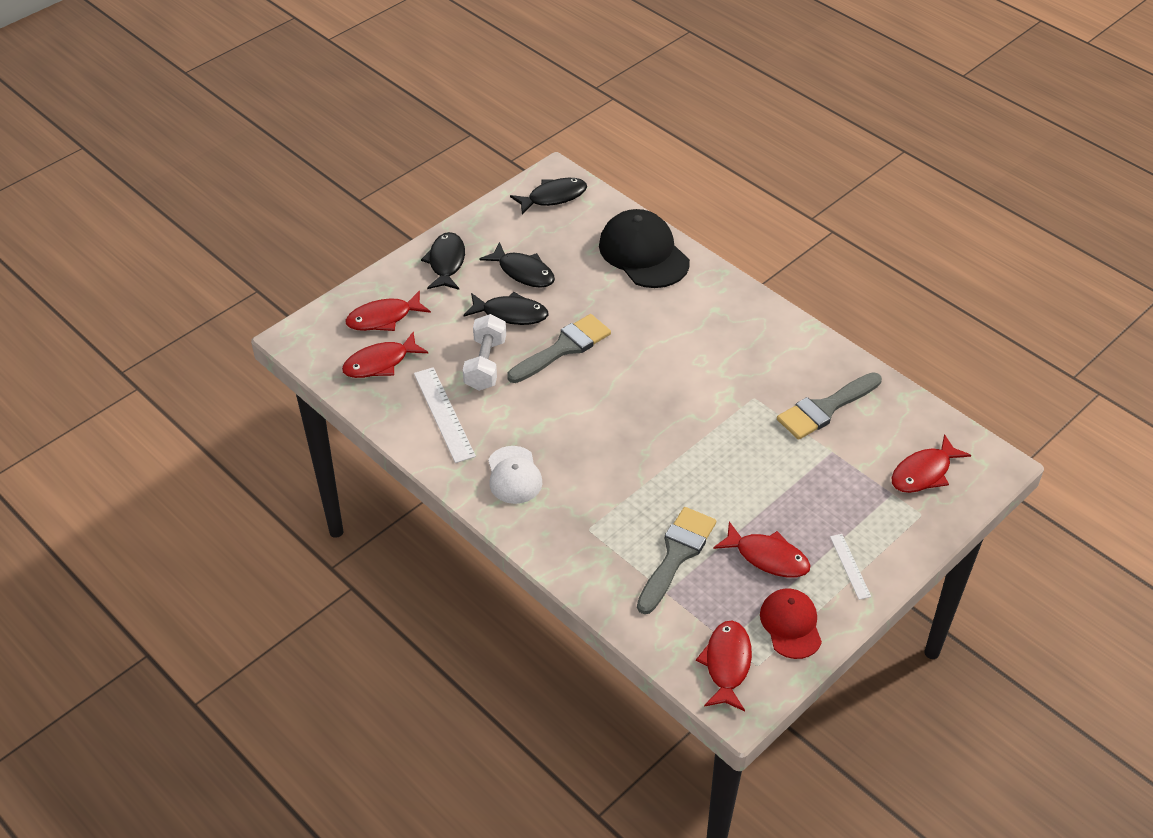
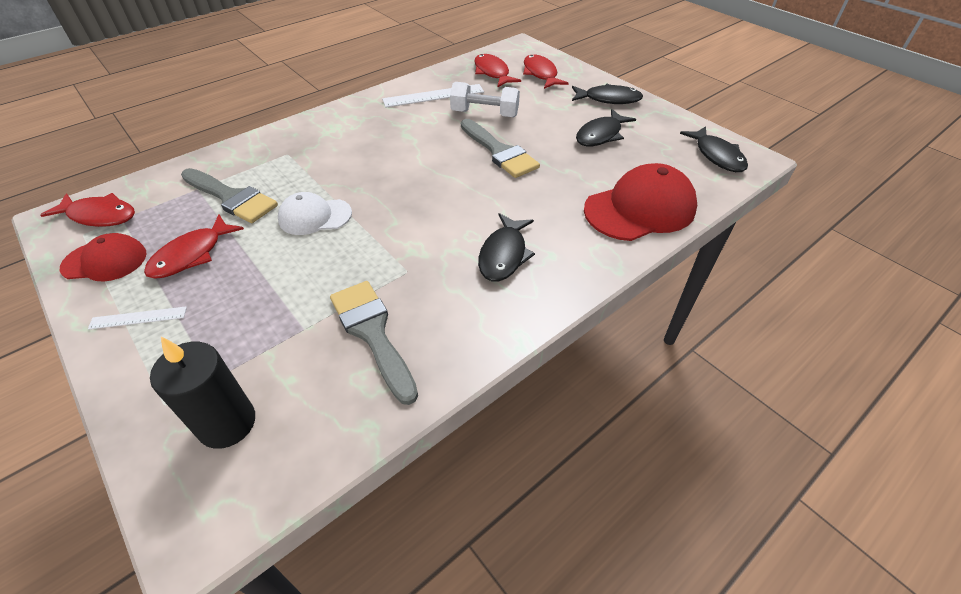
camera: 95 degrees right, 0 degrees up
black fish [463,292,549,325] -> black fish moved to [478,213,535,281]
white cap [488,446,542,504] -> white cap moved to [278,192,352,235]
black cap [599,209,690,288] -> red cap [584,163,697,241]
red fish [891,434,971,493] -> black candle [150,337,255,449]

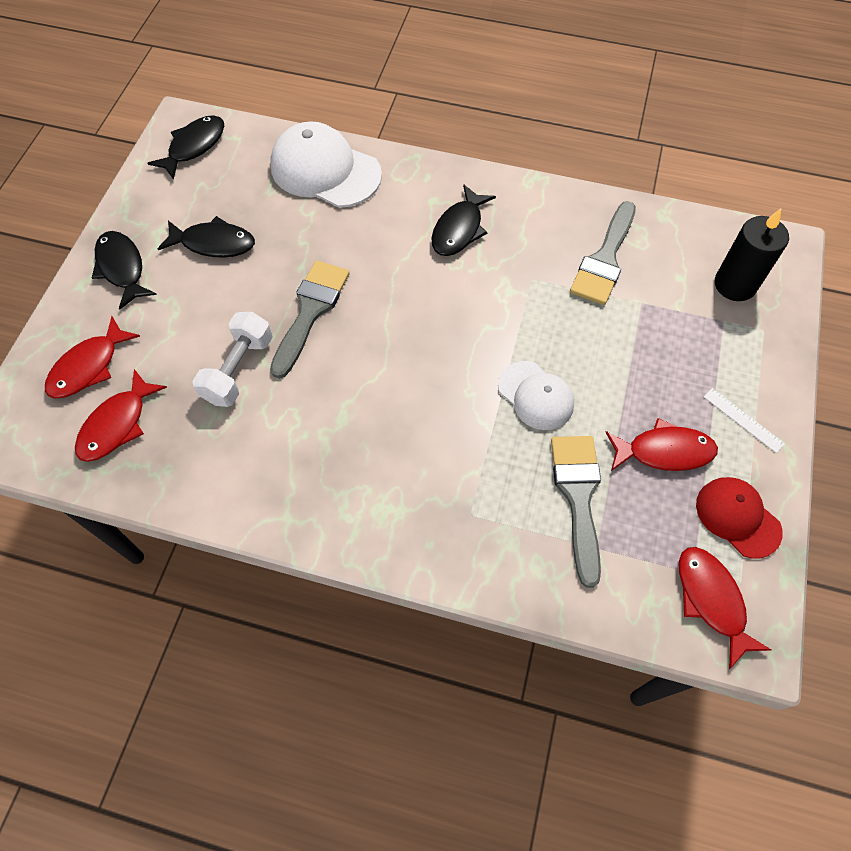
camera: 125 degrees left, 15 degrees up
white ruler [382,84,484,107] -> none
white dumbbell [450,82,520,117] -> white dumbbell turned 45 degrees clockwise [192,312,273,407]
black fish [478,213,535,281] -> black fish turned 135 degrees clockwise [432,184,496,256]
red cap [584,163,697,241] -> white cap [270,121,382,208]

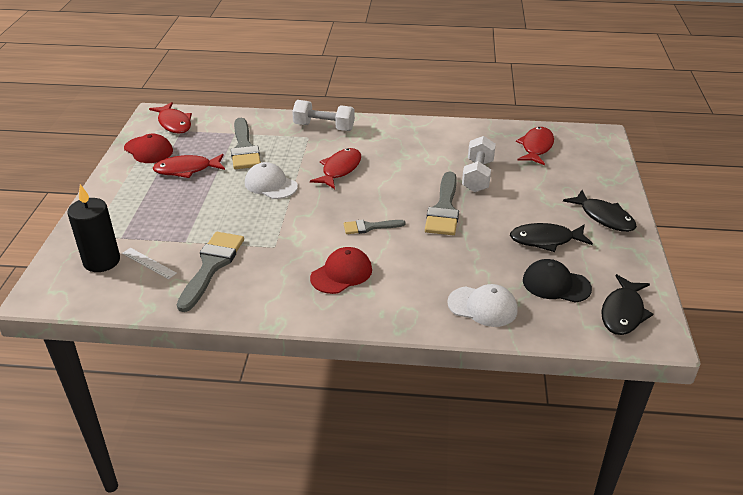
camera: 170 degrees right, 25 degrees down
red fish [45,316,140,399] -> red fish moved to [310,148,361,189]
white cap [270,121,382,208] -> white cap [447,284,518,327], size x0.61
black fish [432,184,496,256] -> red cap [310,247,372,294]
white ruler [704,388,785,453] -> white ruler moved to [122,248,177,279]
none -> white dumbbell [292,100,355,131]
none -> grey brush [343,219,406,234]
none -> black cap [523,259,592,303]

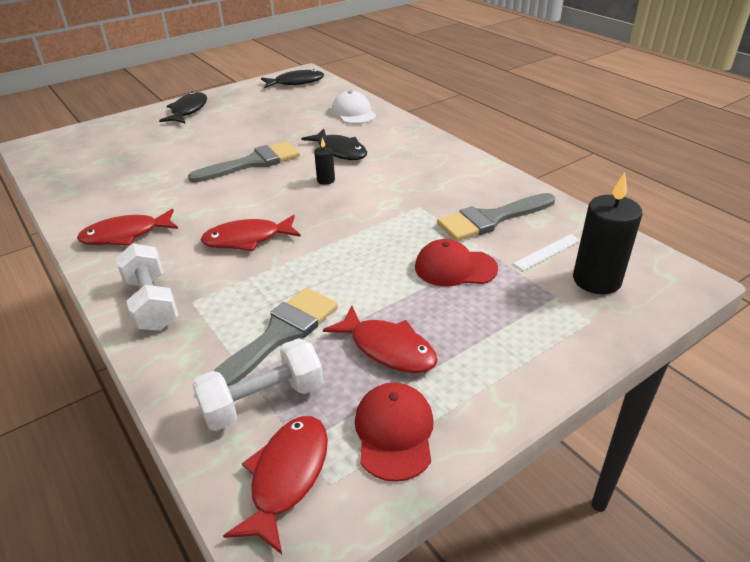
camera: 130 degrees left, 0 degrees up
white ruler [122,248,177,279] -> white ruler turned 60 degrees clockwise [513,234,581,271]
white cap [245,162,298,199] -> none
red cap [310,247,372,294] -> red cap moved to [415,239,498,287]
grey brush [343,219,406,234] -> black candle [314,137,335,185]
white dumbbell [462,136,496,192] -> white dumbbell moved to [192,338,324,431]
black fish [510,223,593,252] -> black fish moved to [301,129,367,160]
red fish [516,127,554,165] -> red fish moved to [77,209,178,246]
black cap [523,259,592,303] -> none

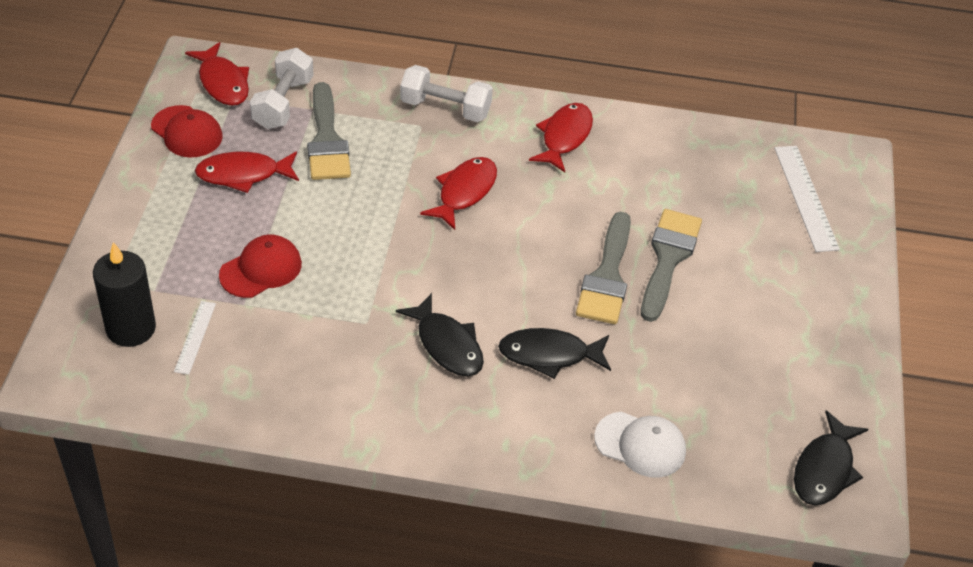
camera: 130 degrees right, 10 degrees up
black fish [159,92,207,124] -> black fish moved to [396,293,484,377]
black candle [314,137,335,185] -> none
grey brush [437,193,555,241] -> grey brush moved to [641,209,702,322]
none -> white ruler [774,146,840,252]

